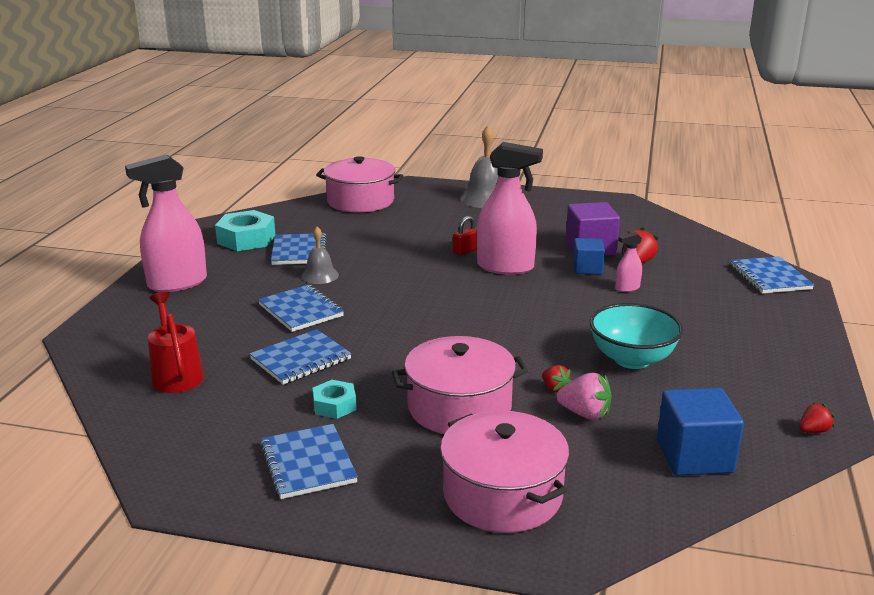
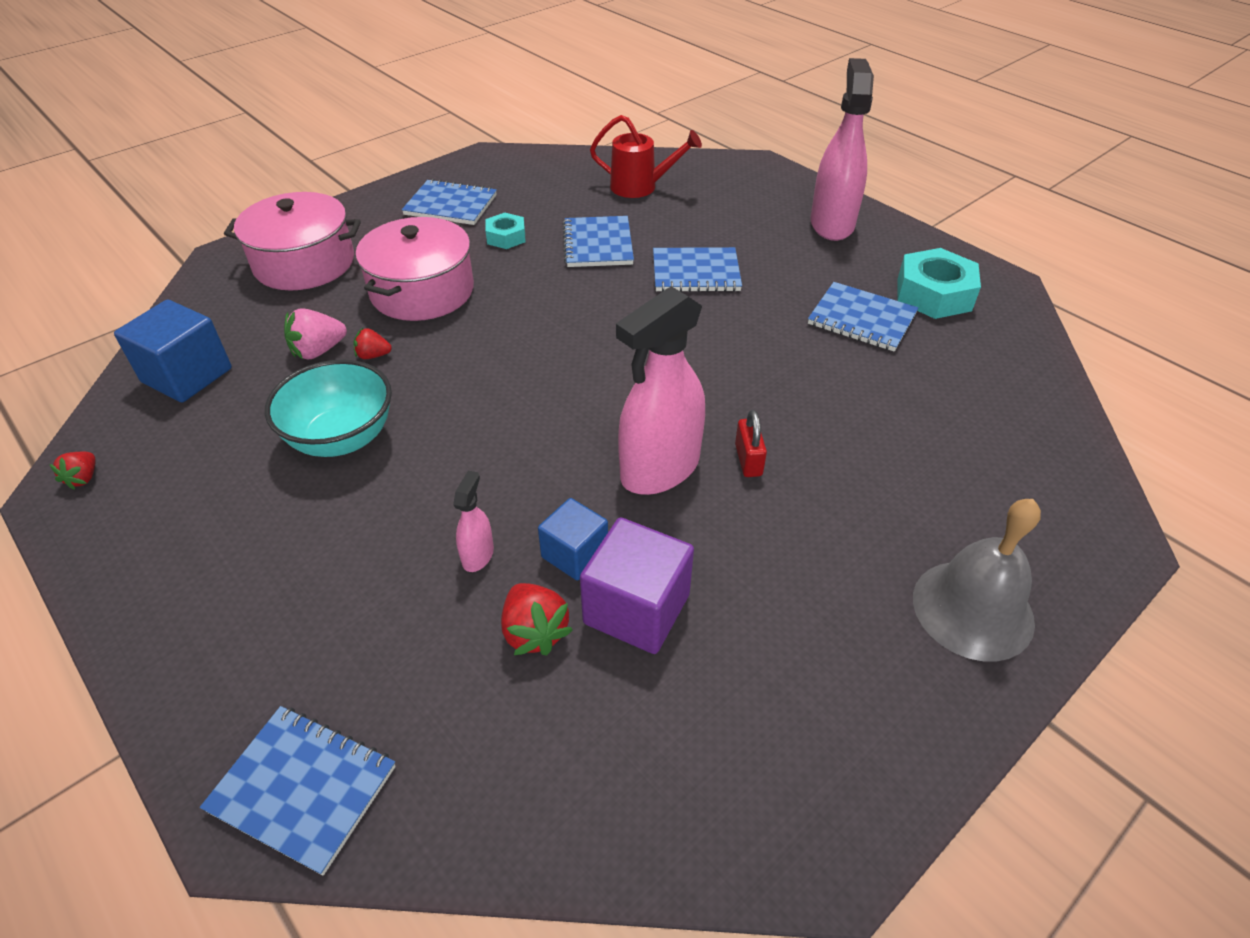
camera: 125 degrees right, 20 degrees up
grey bell [301,227,339,284] -> none
pink pot [316,156,403,213] -> none

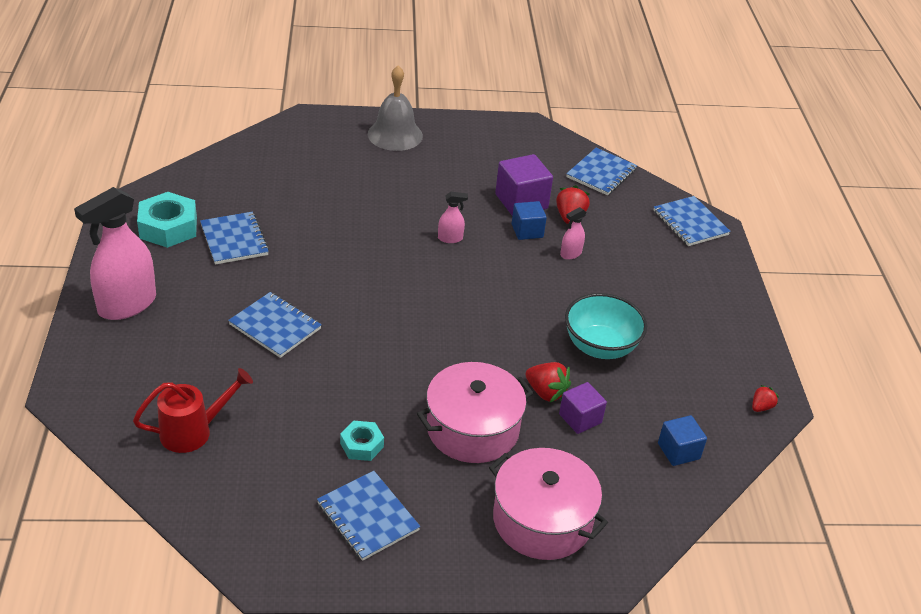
camera: 145 degrees left, 5 degrees down
blue cube [114,300,232,402] -> blue cube [658,415,707,466], size x0.64
pink strawberry [284,308,347,360] -> purple cube [559,382,607,434]
red strawberry [354,328,392,359] -> red strawberry [525,362,571,402], size x1.63
blue notebook [563,216,634,267] -> blue notebook moved to [566,148,637,195]
red watering can [590,115,702,198] -> red watering can turned 105 degrees clockwise [133,368,253,453]
pink spray bottle [616,286,705,495] -> pink spray bottle [438,192,468,243], size x0.45
red padlock [735,410,767,477] -> none

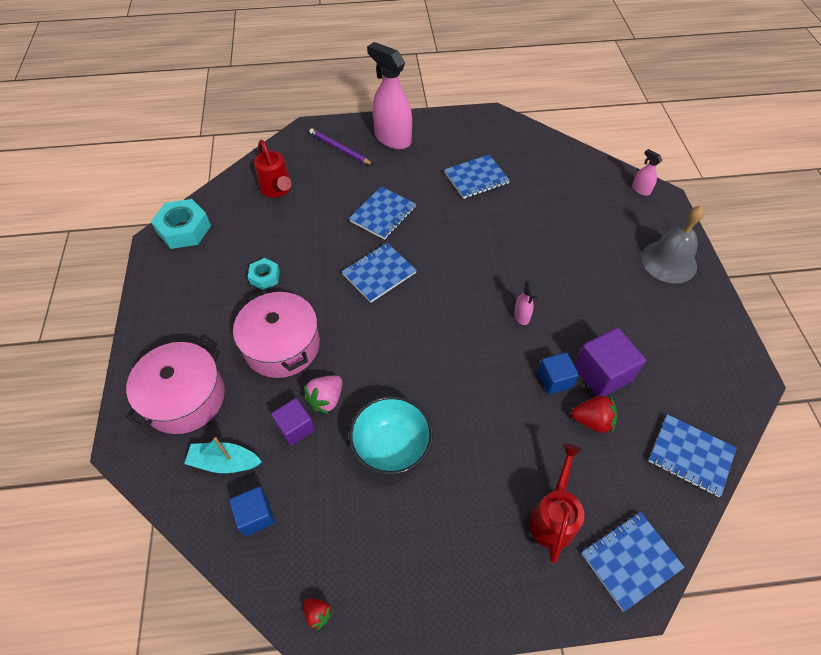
camera: 90 degrees right, 15 degrees up
turquoise nut [137,192,197,248] -> turquoise nut moved to [151,199,211,249]
blue notebook [317,471,420,561] -> blue notebook moved to [342,243,417,303]
red strawberry [525,362,571,402] -> pink strawberry [303,375,342,414]
pink spray bottle [560,207,587,260] -> pink spray bottle moved to [632,149,662,196]
none -> turquoise boat [184,437,262,473]
none -> purple pencil [309,128,373,165]
none -> red watering can [529,444,584,563]

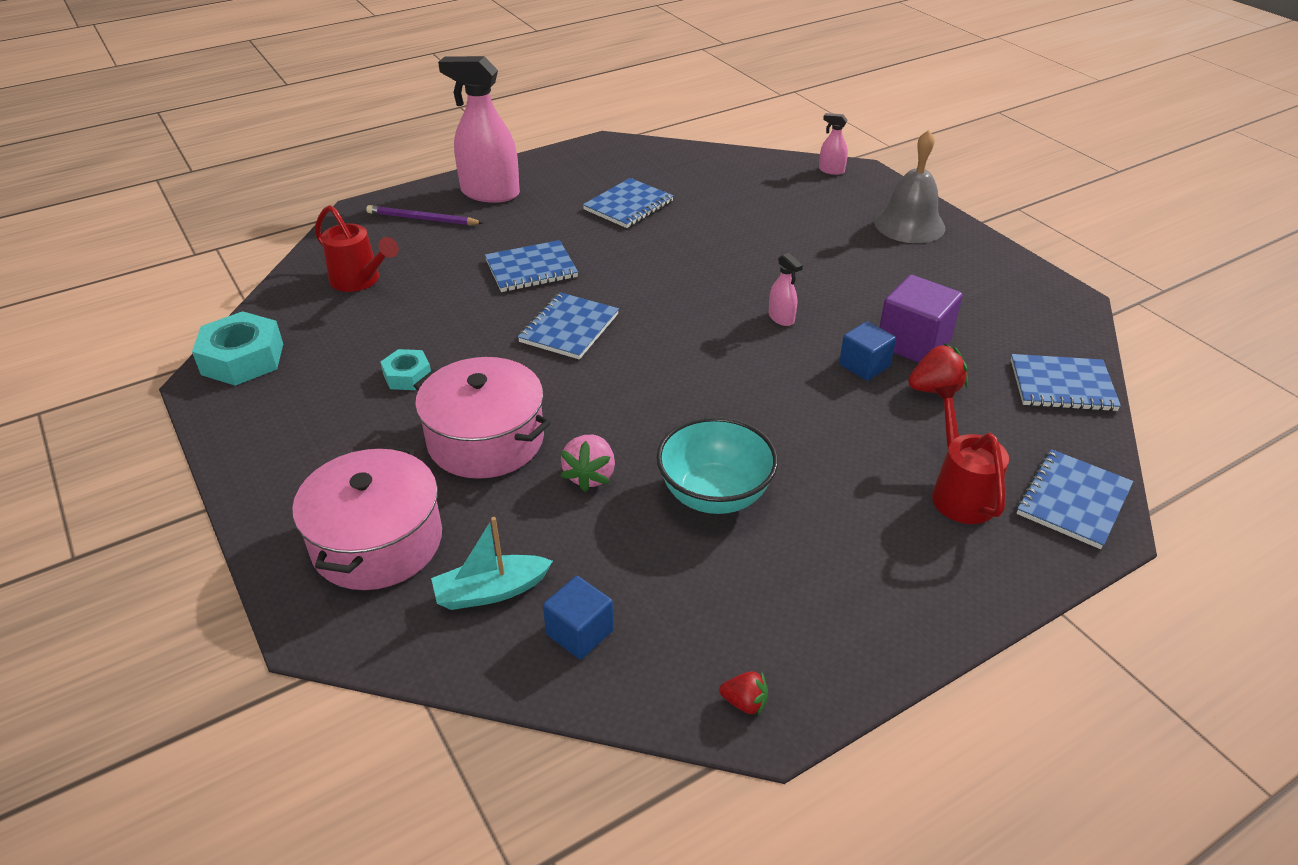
camera: 25 degrees left, 15 degrees down
purple cube [271,398,315,446] -> none
blue notebook [349,187,416,240] -> blue notebook turned 60 degrees clockwise [485,240,578,292]

